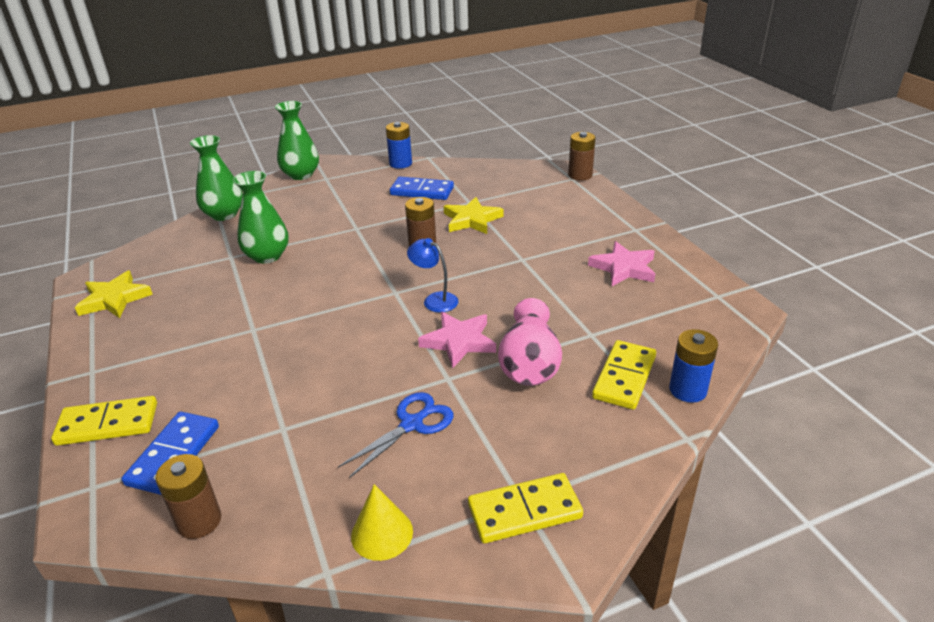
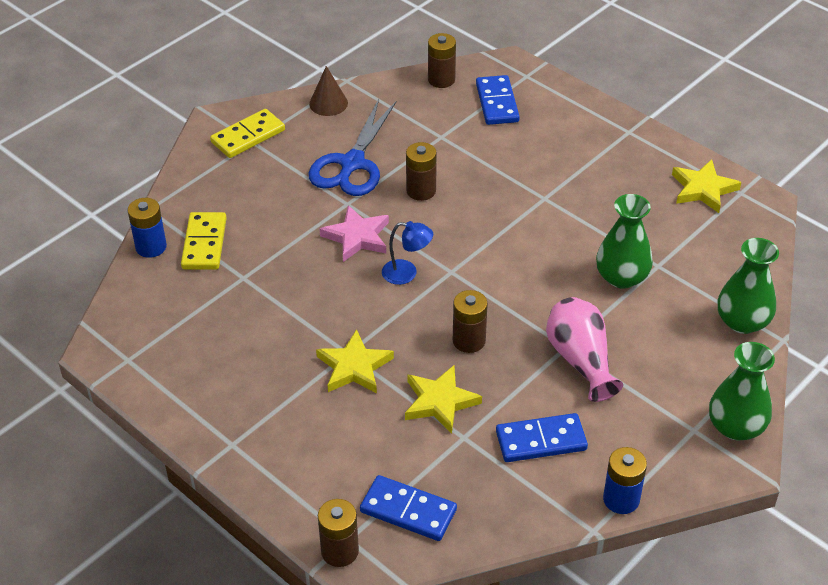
camera: 155 degrees right, 10 degrees up
yellow domino [51,396,157,446] -> none
blue scissors [338,392,453,478] -> blue scissors [309,99,397,196], size x1.54
yellow cone [351,484,413,561] -> brown cone [309,66,348,116]
pink vase [498,298,562,386] -> pink vase moved to [546,297,623,402]
pink star [588,241,655,286] -> none
none -> yellow star [316,329,394,393]
none -> blue domino [360,475,457,541]
none -> brown battery [406,142,437,201]

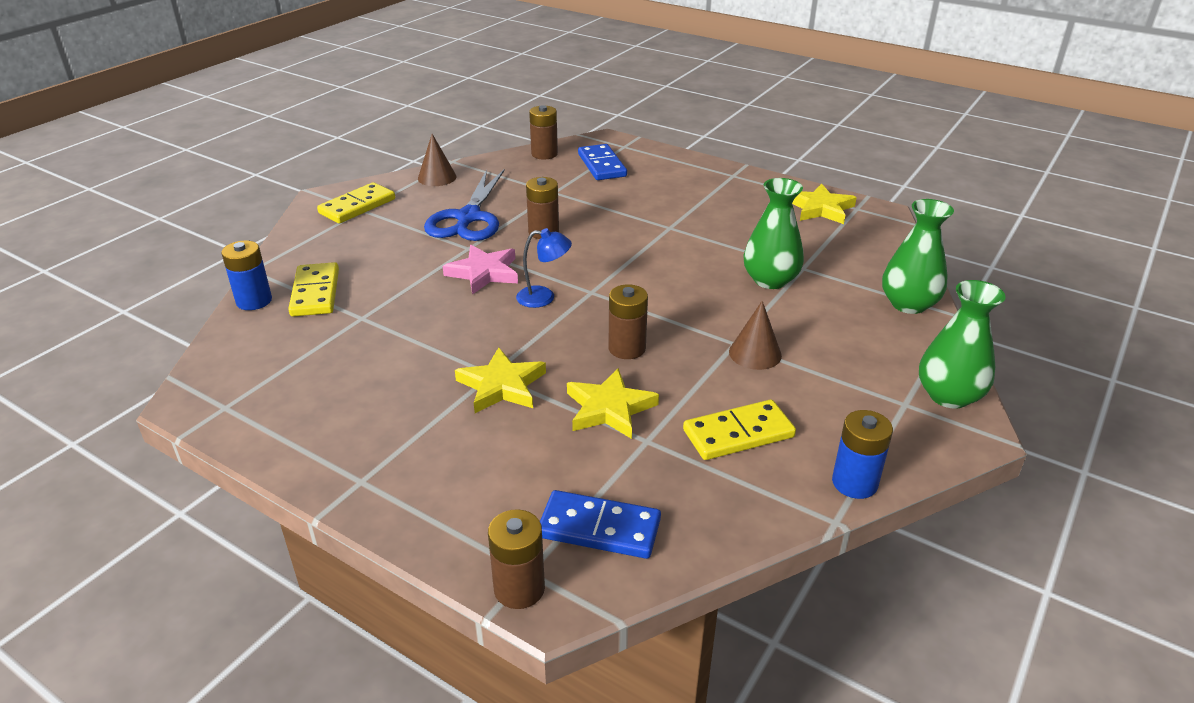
camera: 10 degrees left, 10 degrees down
blue domino [496,413,588,462] -> yellow domino [683,399,796,460]
pink vase [546,297,623,402] -> brown cone [729,301,782,370]

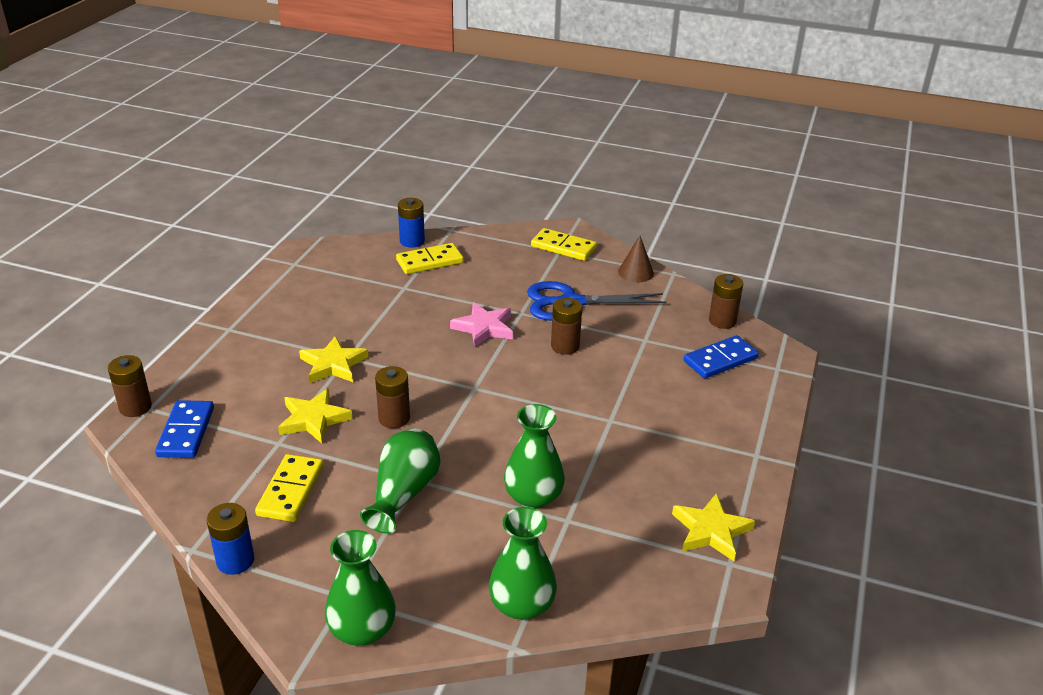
camera: 75 degrees right, 0 degrees up
blue lamp [516,228,572,308] -> none
yellow domino [683,399,796,460] -> yellow domino turned 45 degrees clockwise [255,454,324,522]
brown cone [729,301,782,370] -> green vase [360,429,441,534]

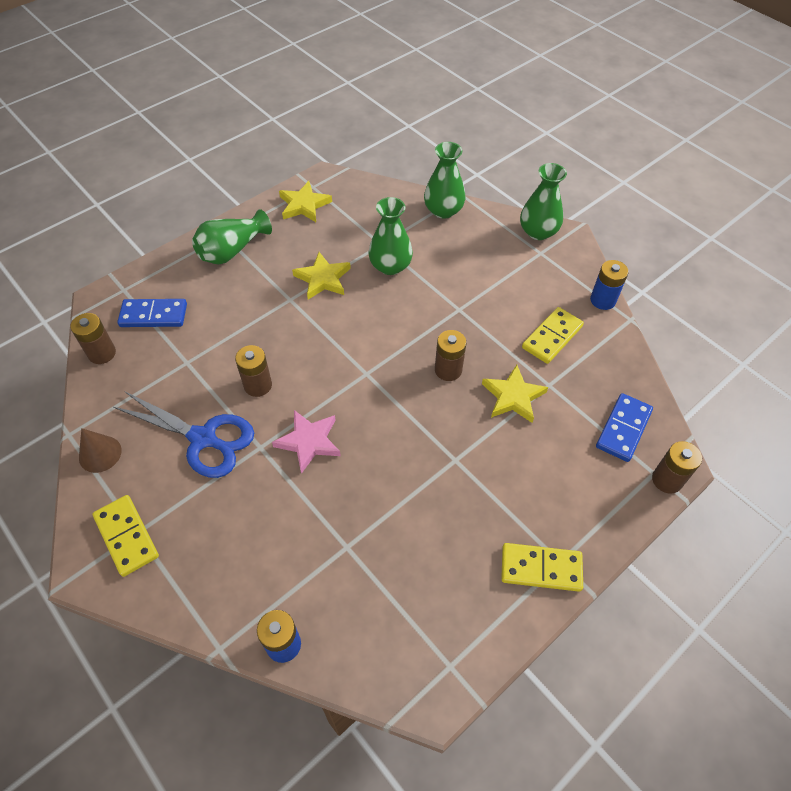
camera: 150 degrees left, 20 degrees up
yellow star [299,336,368,383] -> yellow star moved to [292,252,351,300]
green vase [360,429,441,534] -> green vase moved to [192,209,272,265]
yellow domino [396,243,464,274] -> yellow domino moved to [501,543,583,592]

